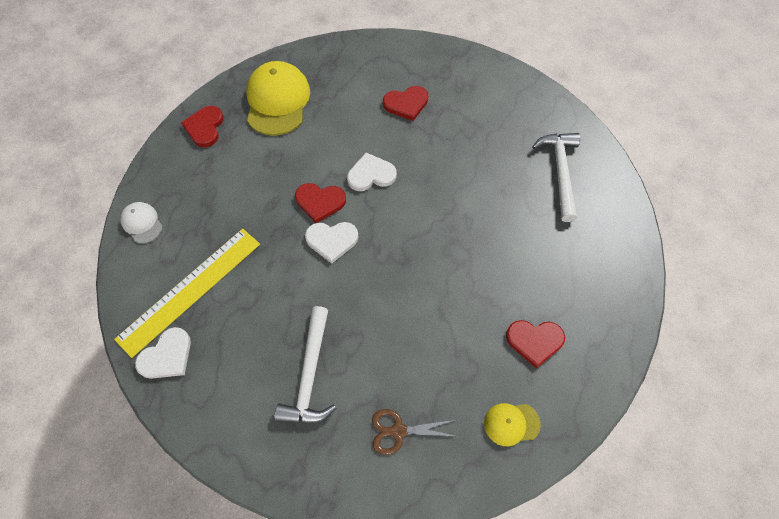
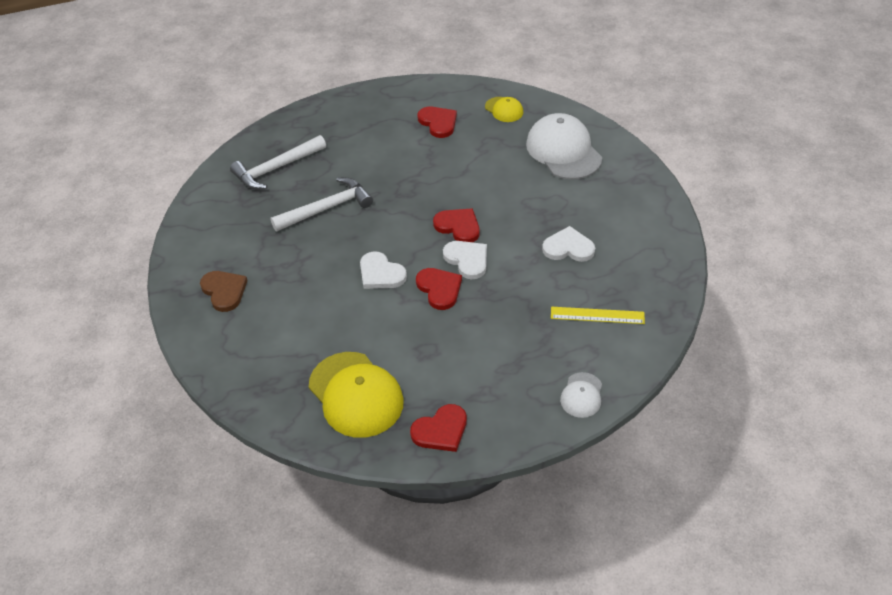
camera: 125 degrees left, 15 degrees down
yellow ruler [114,229,260,358] -> yellow ruler [551,307,645,324], size x0.56
white heart [135,327,191,379] -> white heart moved to [542,226,595,262]
yellow cap [246,61,310,136] -> yellow cap turned 90 degrees counterclockwise [309,352,404,438]
white hammer [274,306,336,424] -> white hammer moved to [270,177,373,231]
brown scissors [372,409,459,455] -> white cap [526,113,602,179]
red heart [383,86,428,121] -> red heart moved to [433,208,480,242]
none -> brown heart [200,271,248,312]

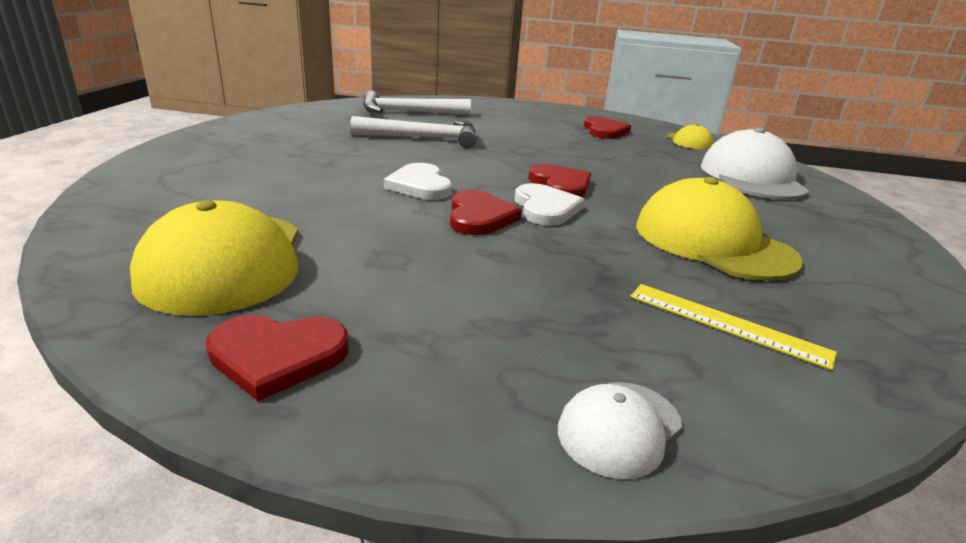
camera: 25 degrees right, 20 degrees down
brown heart [200,271,248,312] -> none
white heart [542,226,595,262] -> yellow cap [636,177,803,281]

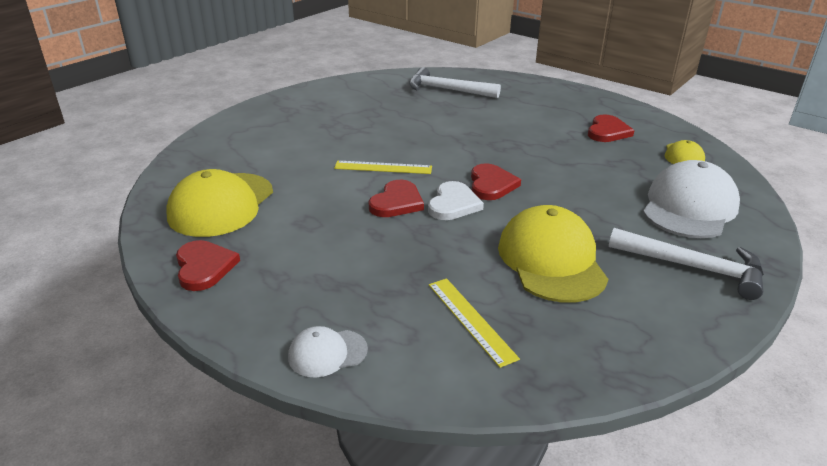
camera: 30 degrees right, 5 degrees up
red heart [205,315,349,401] -> red heart turned 135 degrees counterclockwise [176,240,240,291]
white hammer [350,116,477,148] -> white hammer moved to [609,228,764,300]
white heart [384,163,452,200] -> yellow ruler [334,161,432,174]

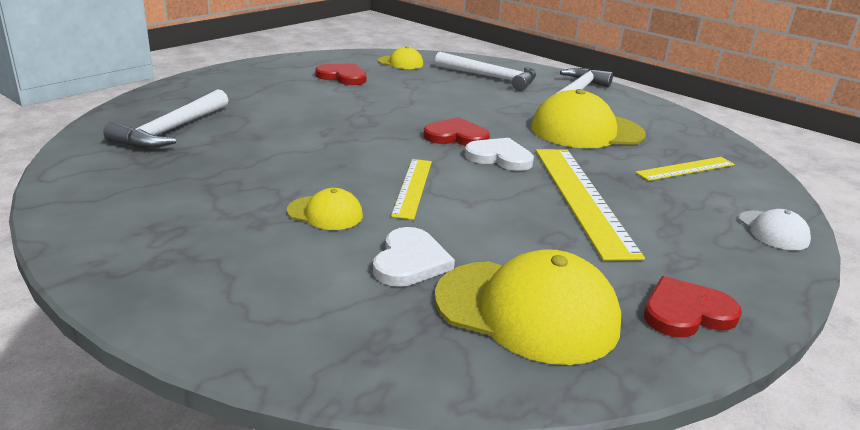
camera: 90 degrees left, 5 degrees down
red heart [369,180,424,217] -> none
white cap [643,160,740,238] -> white hammer [435,52,536,91]
none -> yellow cap [287,188,363,230]
none -> white heart [373,227,455,287]
none -> yellow ruler [536,149,645,261]

